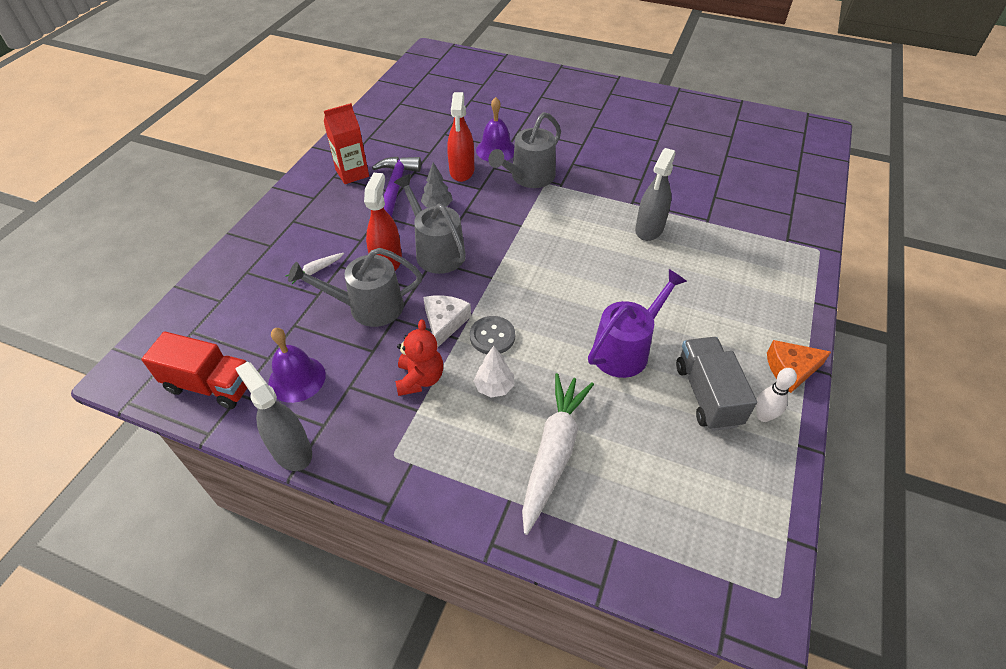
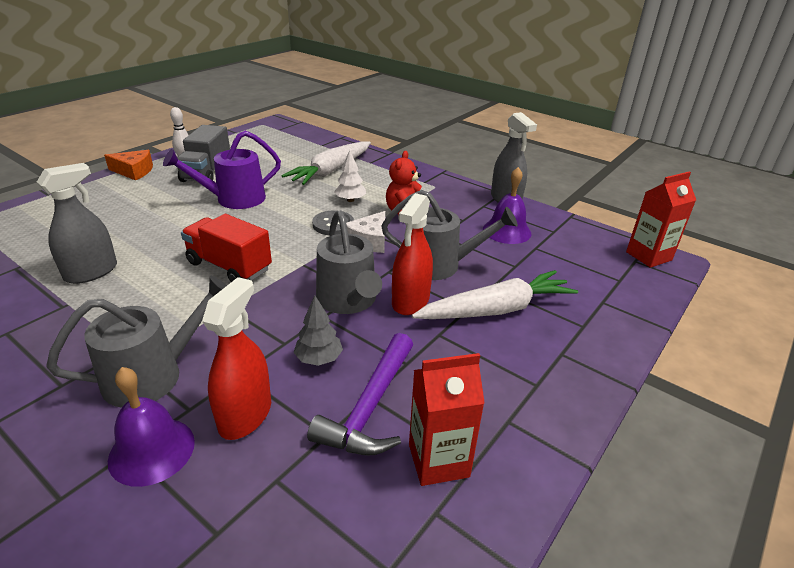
camera: 165 degrees left, 15 degrees down
red truck [141,332,249,409] -> red truck moved to [181,214,272,282]
white carrot [285,253,344,284] -> white carrot [412,270,578,319], size x2.32
none -> red carton [626,172,696,268]

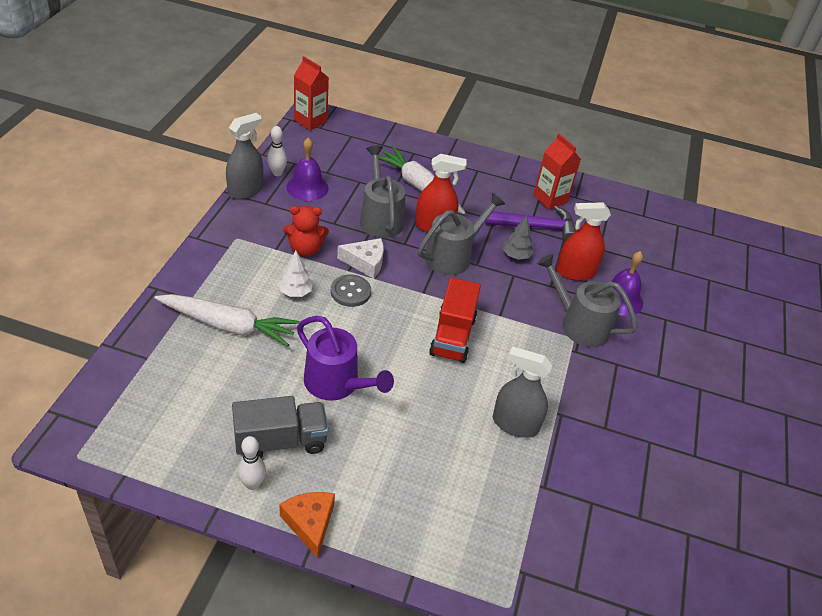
camera: 115 degrees left, 10 degrees up
none -> white bowling pin [267,126,287,176]

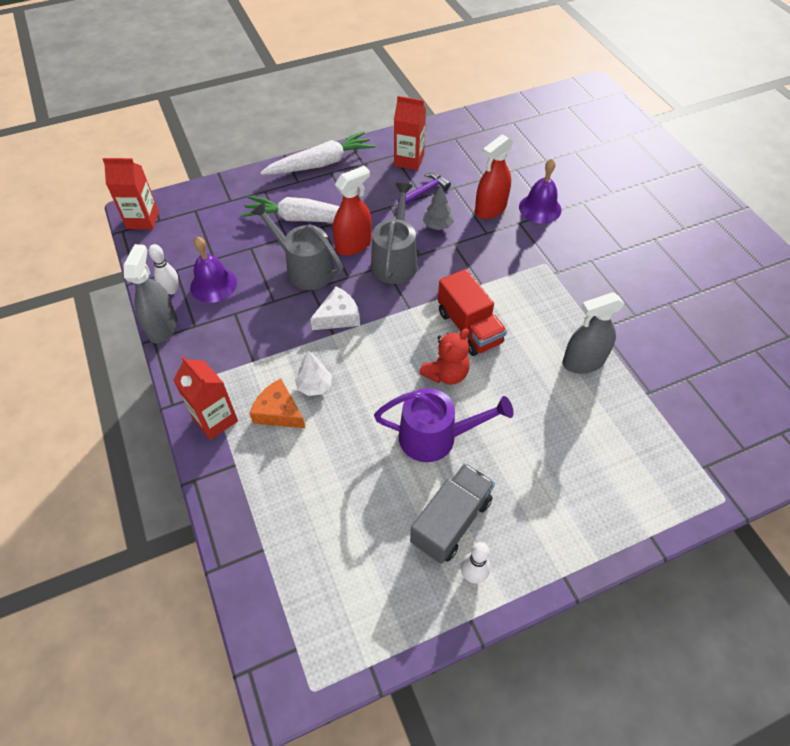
camera: 35 degrees left, 10 degrees up
white carrot [154,294,299,347] -> white carrot moved to [260,131,375,175]
orange cheese [279,492,335,559] -> orange cheese moved to [249,379,305,428]
red teddy bear [283,206,329,257] -> red teddy bear moved to [419,328,469,385]
grey button [331,274,371,307] -> none
purple hammer [485,206,576,242] -> purple hammer [398,173,451,205], size x0.64
grey watering can [537,253,638,347] -> none
none -> red carton [173,356,238,440]

